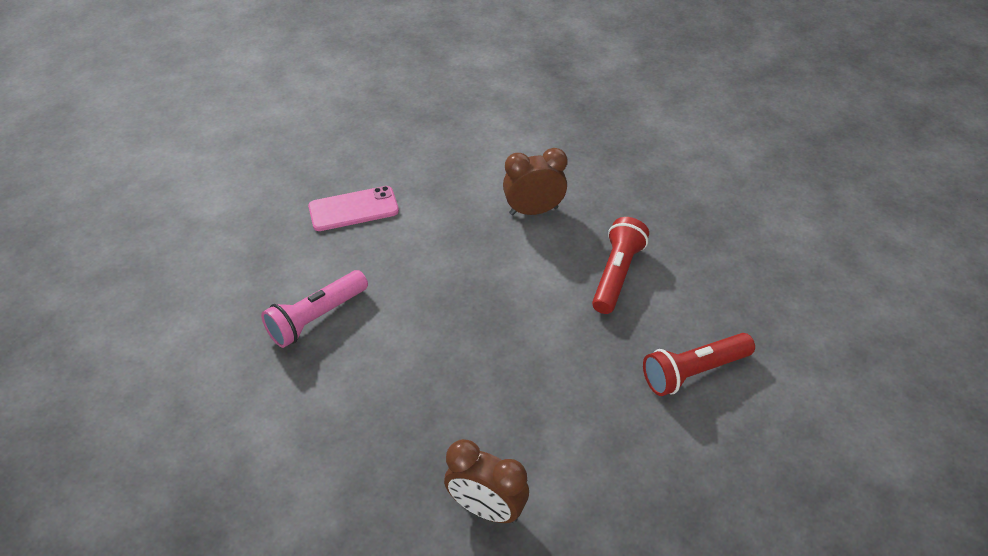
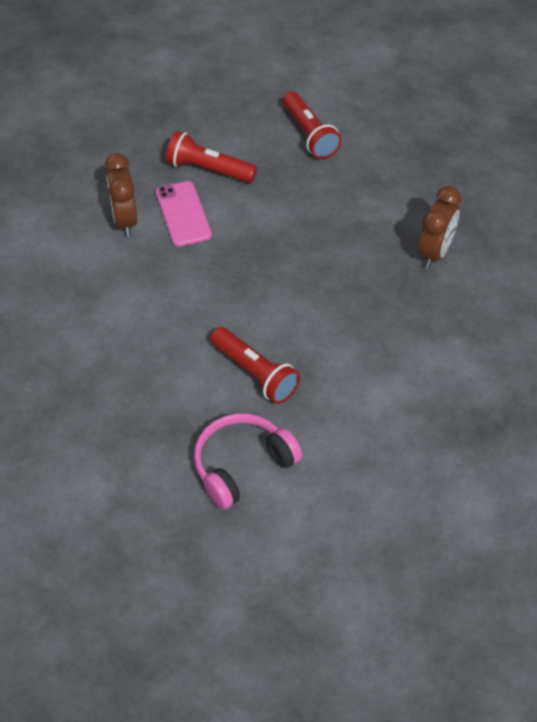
camera: 90 degrees left, 5 degrees up
pink flashlight [261,270,368,348] -> red flashlight [210,327,300,404]
pink phone [308,186,399,231] -> pink phone moved to [156,181,212,247]
none -> pink headphones [194,414,302,510]

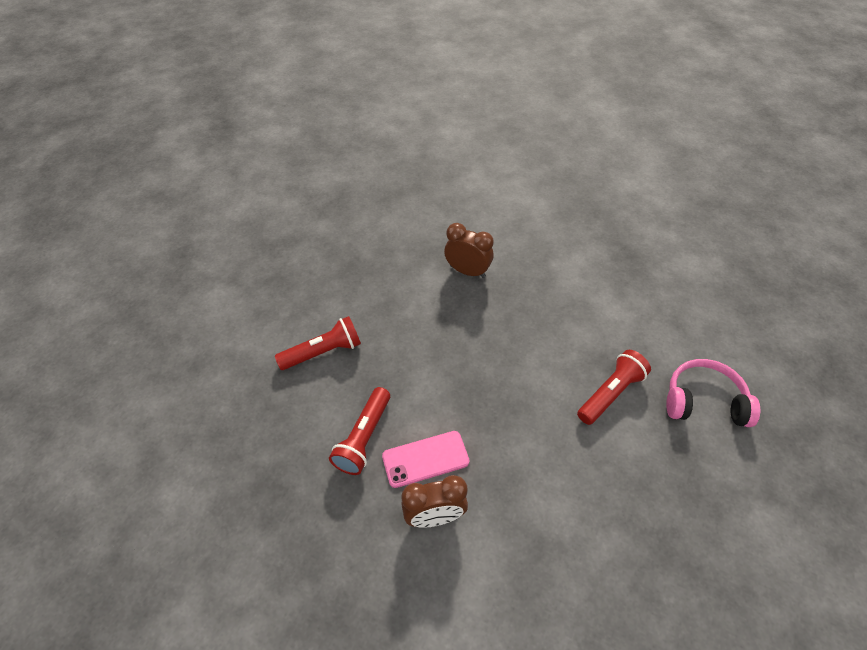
camera: 90 degrees left, 0 degrees up
pink headphones [194,414,302,510] -> pink headphones turned 135 degrees clockwise [666,359,760,427]

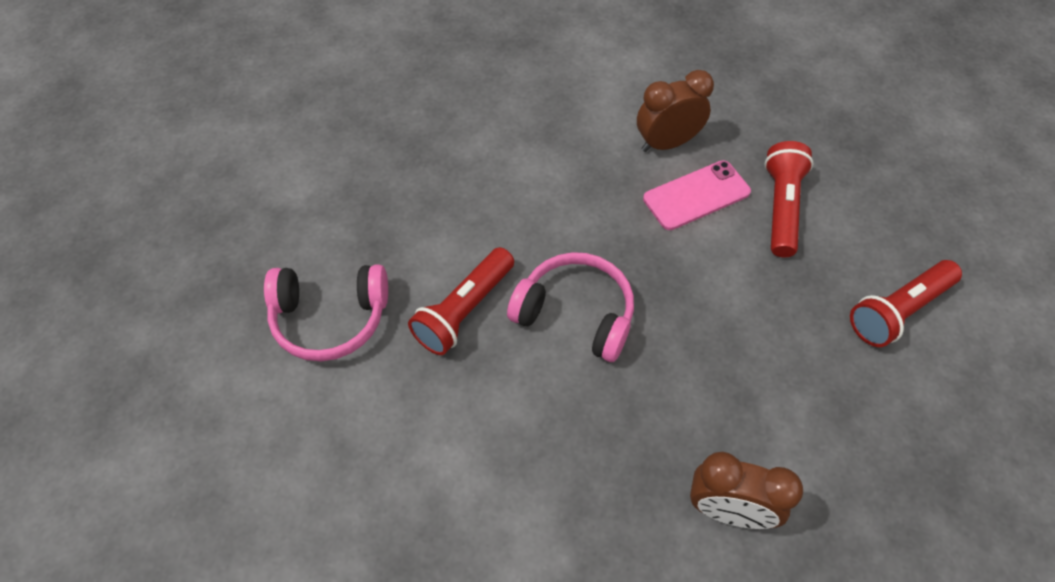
camera: 170 degrees right, 5 degrees up
none -> pink headphones [507,252,634,362]

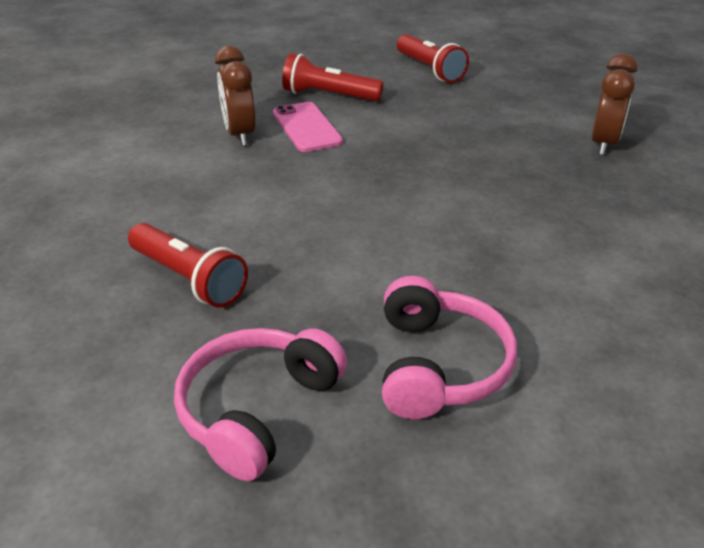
camera: 85 degrees left, 20 degrees down
red flashlight [408,247,514,355] -> red flashlight moved to [128,223,248,308]
pink headphones [507,252,634,362] -> pink headphones moved to [174,328,347,481]

